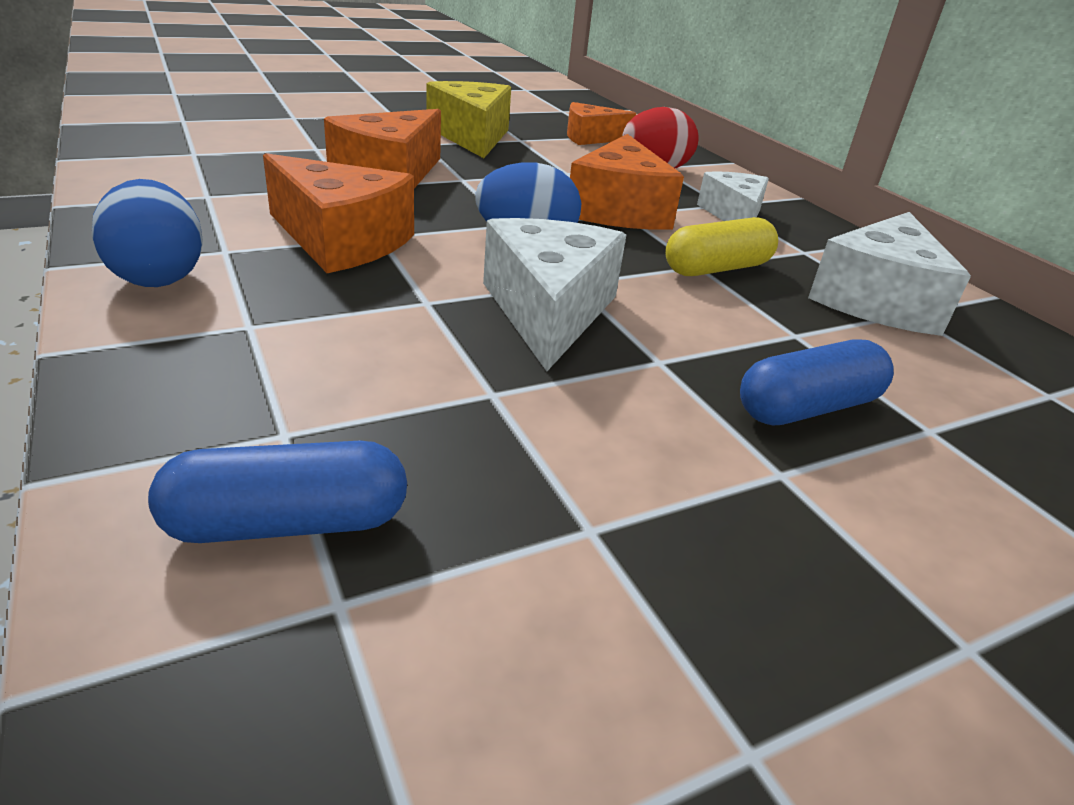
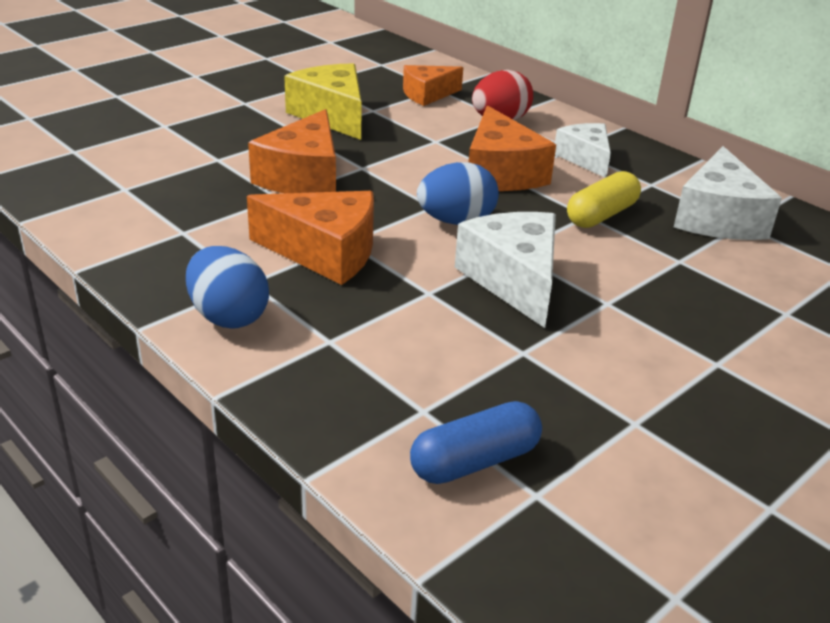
camera: 15 degrees left, 0 degrees up
blue capsule [740,339,894,425] -> none

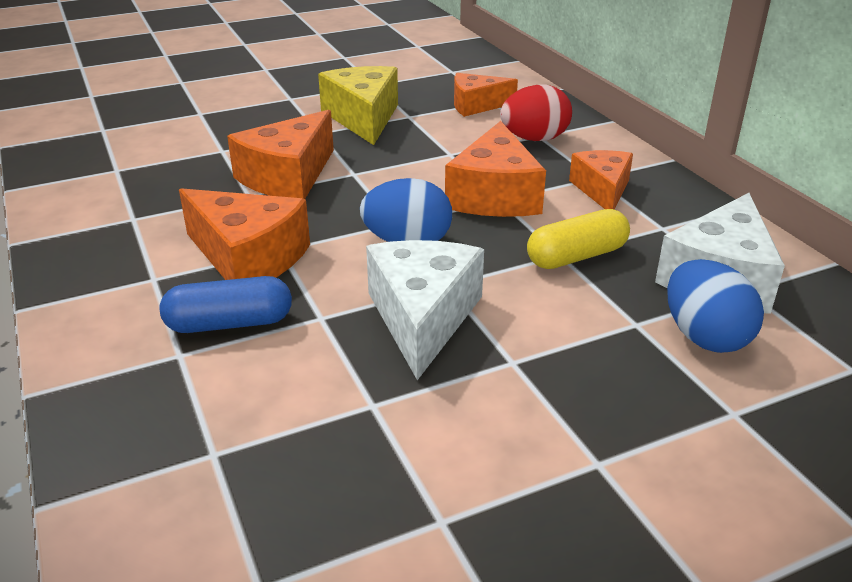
camera: 20 degrees right, 0 degrees up
blue egg [186,246,269,328] -> blue egg moved to [667,259,764,353]
blue capsule [410,401,542,484] -> blue capsule moved to [160,276,292,333]
white cheese [555,123,611,178] -> orange cheese [569,150,633,210]

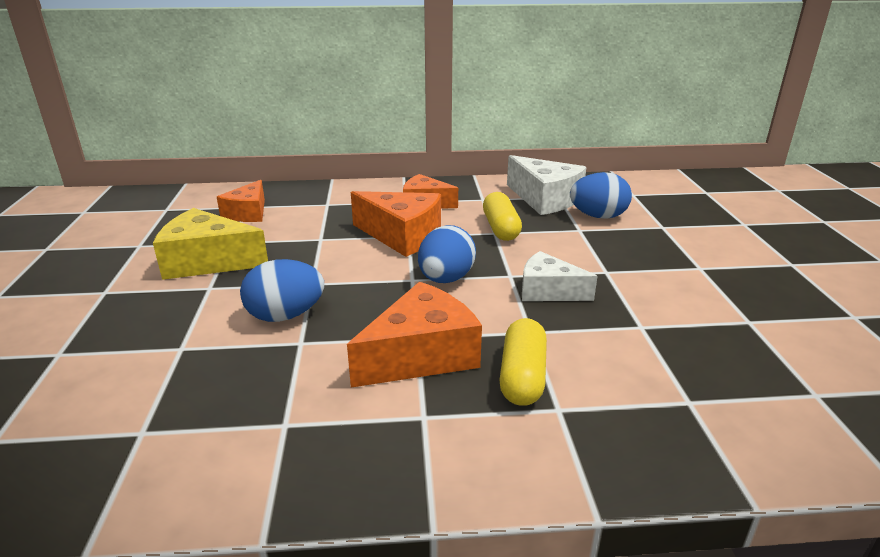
camera: 70 degrees left, 5 degrees down
blue capsule [160,276,292,333] -> yellow capsule [499,318,547,406]
orange cheese [227,110,334,199] -> blue egg [240,259,324,322]
white cheese [366,240,484,380] -> white cheese [522,251,598,301], size x0.65
red egg [500,85,572,141] -> none

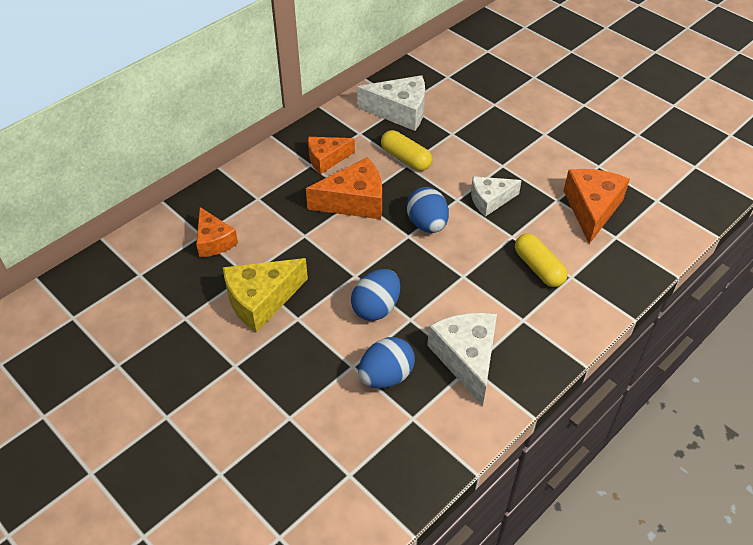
camera: 40 degrees left, 20 degrees up
orange cheese [347,282,482,388] -> orange cheese moved to [564,169,630,244]
blue egg [570,172,632,219] -> blue egg moved to [358,337,415,388]
none -> white cheese [427,313,497,406]

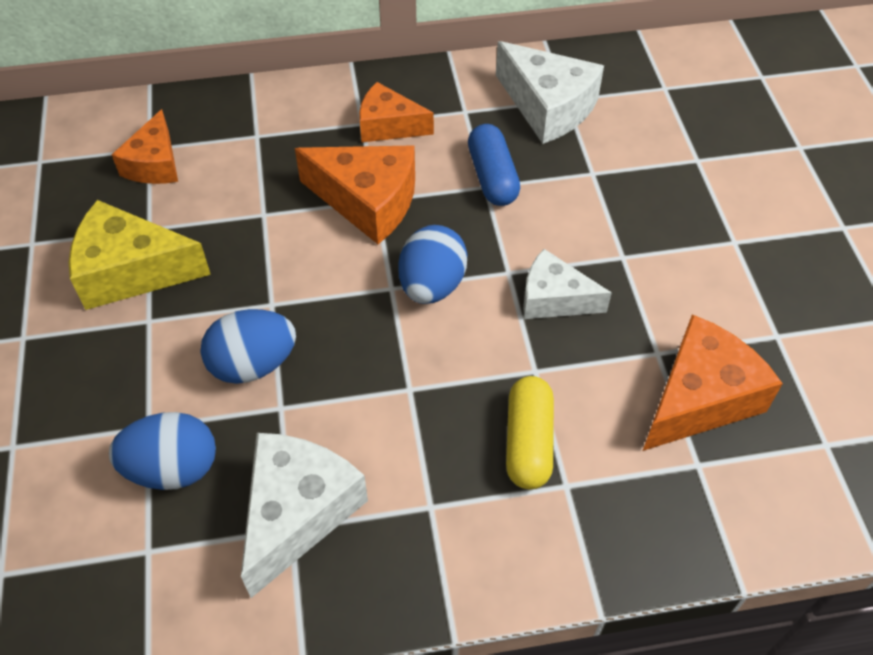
camera: 35 degrees right, 5 degrees up
yellow capsule [381,130,432,171] -> blue capsule [468,124,520,206]

